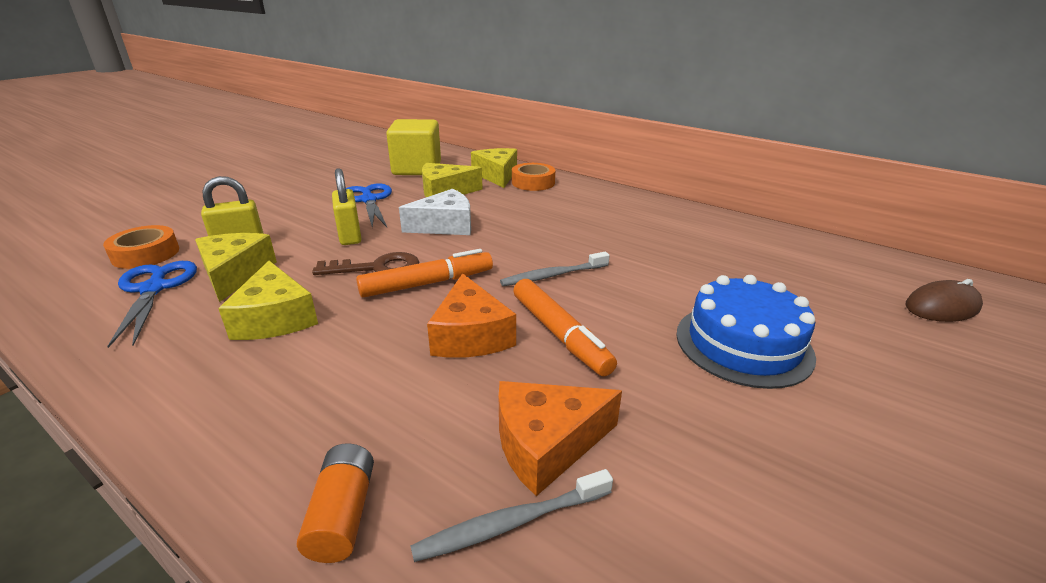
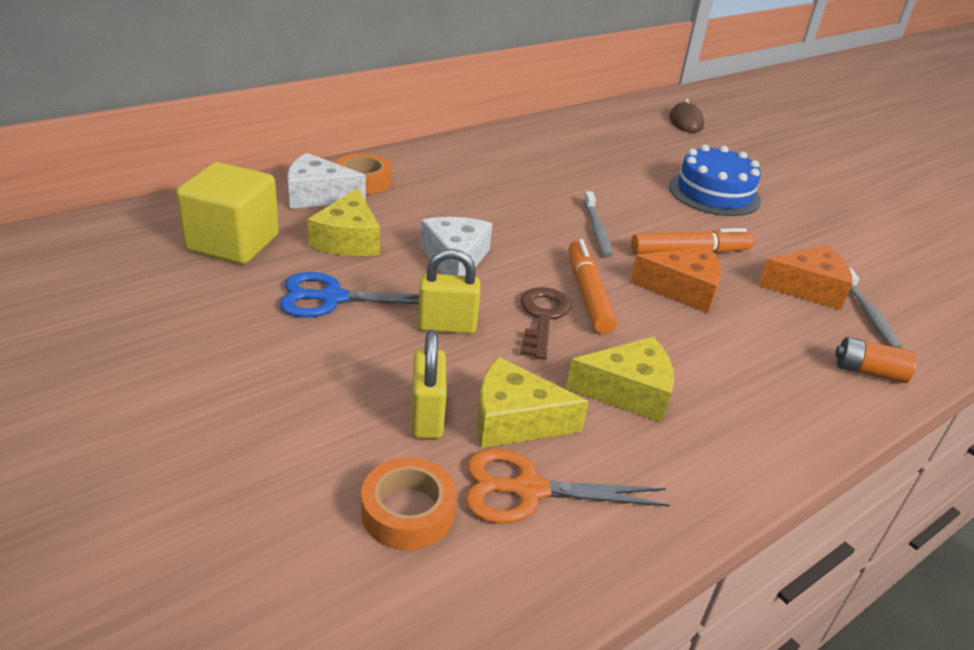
camera: 75 degrees left, 5 degrees up
blue scissors [107,261,197,348] -> orange scissors [465,449,670,524]
yellow cheese [471,148,517,188] -> white cheese [287,153,366,209]
orange cheese [499,381,622,496] -> orange cheese turned 90 degrees counterclockwise [758,245,853,310]

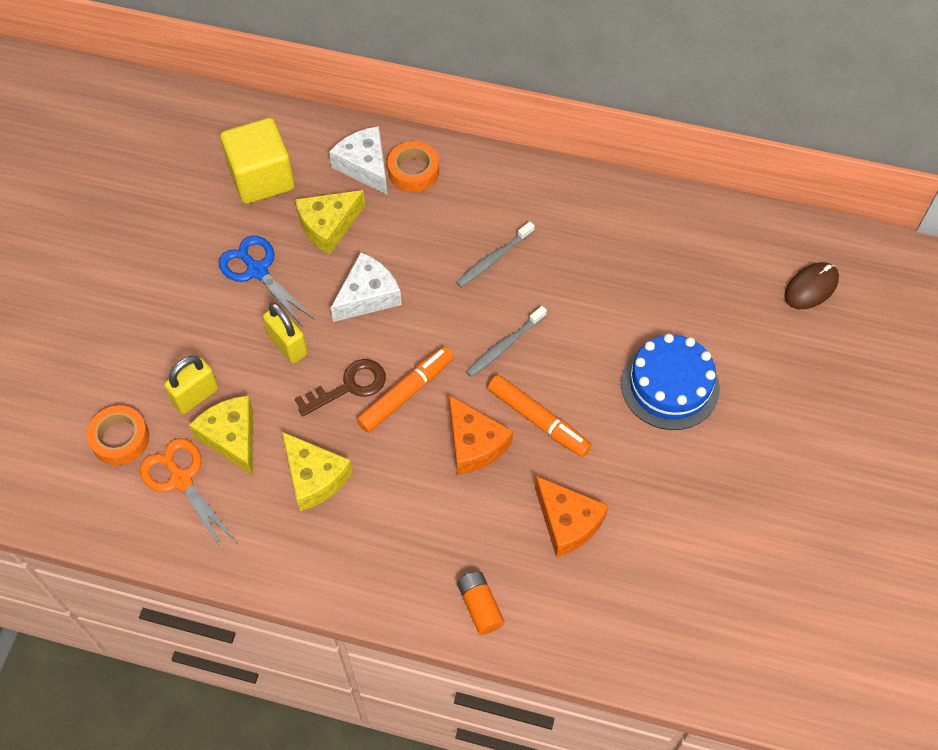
camera: 55 degrees right, 25 degrees up
grey toothbrush [849,268,902,349] -> grey toothbrush moved to [456,221,535,287]

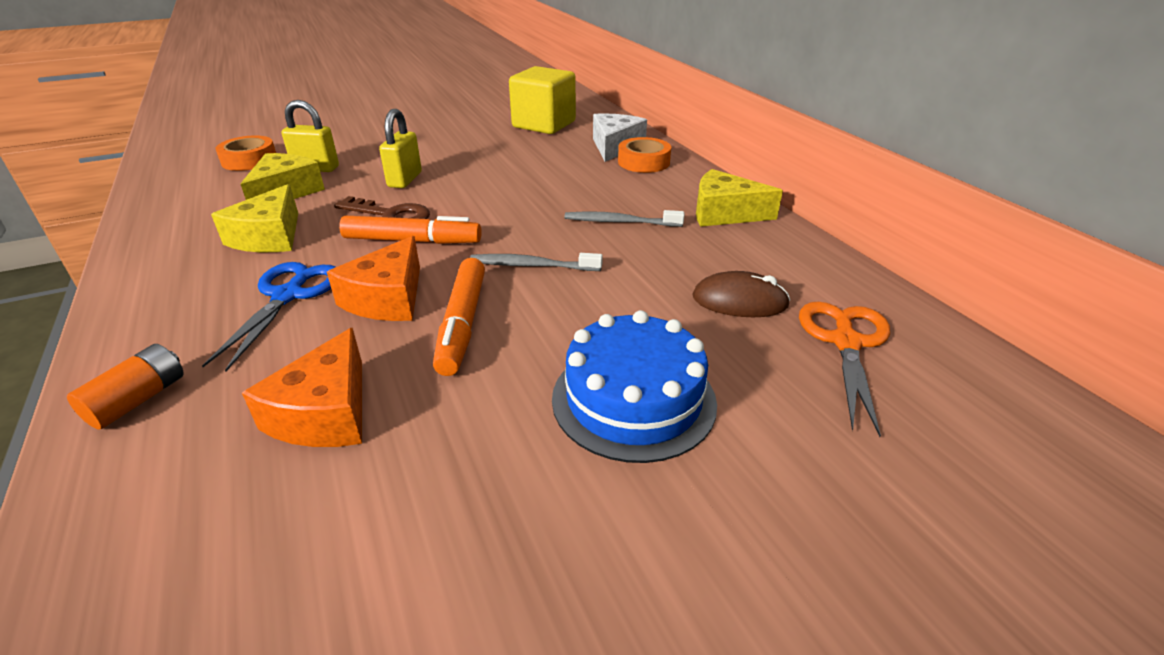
camera: 50 degrees right, 25 degrees down
orange scissors [140,438,236,551] -> orange scissors moved to [799,302,890,437]
blue scissors [218,236,315,327] -> blue scissors moved to [202,262,335,372]
yellow cheese [295,190,365,255] -> yellow cheese moved to [696,169,783,227]
white cheese [331,252,402,322] -> none
brown mouse [784,262,839,309] -> brown mouse moved to [692,271,790,317]

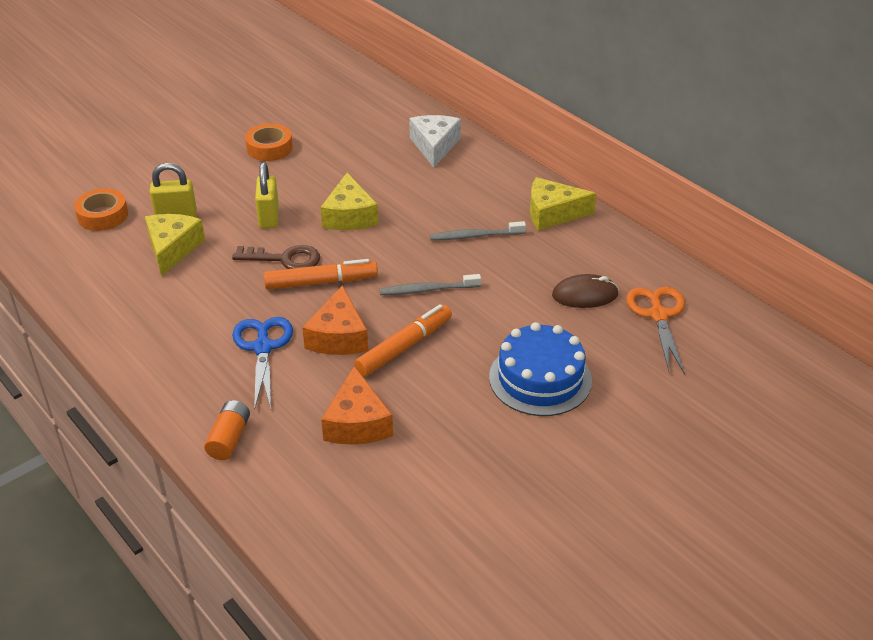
camera: 15 degrees left, 5 degrees up
yellow cheese [211,184,298,252] -> yellow cheese moved to [320,173,379,230]
orange marker [433,258,485,376] -> orange marker turned 120 degrees counterclockwise [354,304,452,376]
yellow cube [509,66,576,134] -> none
orange tape [618,137,671,173] -> orange tape moved to [245,124,293,161]

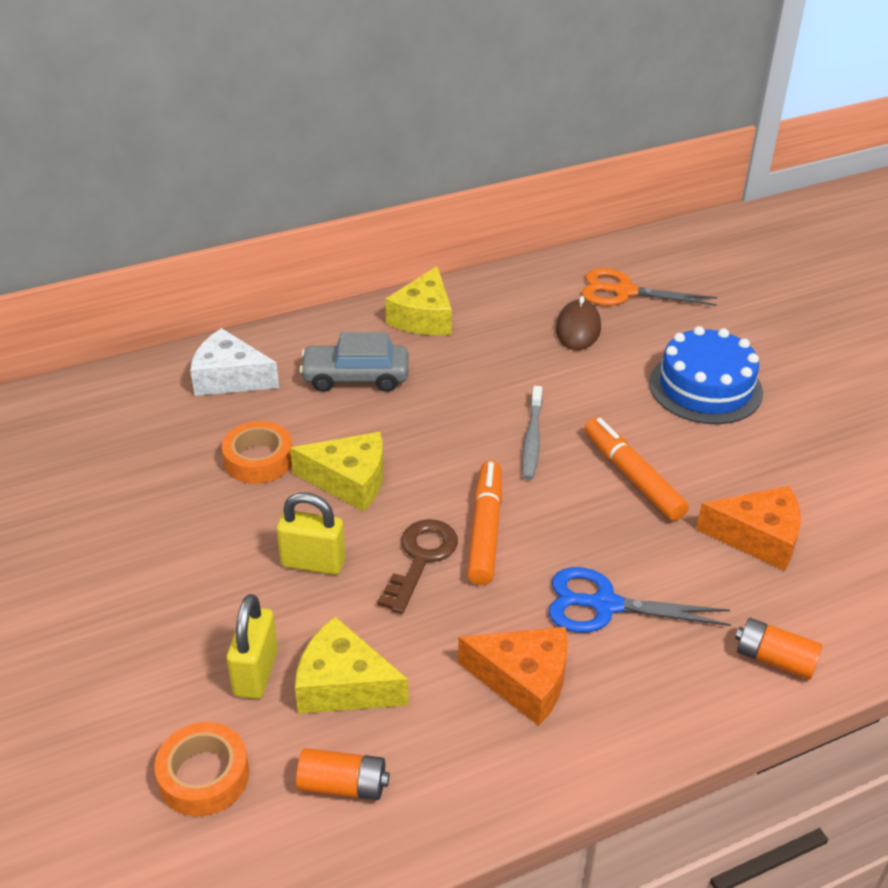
camera: 75 degrees left, 0 degrees up
orange tape [245,124,293,161] -> orange tape moved to [222,421,293,484]
orange cheese [302,285,368,355] -> orange cheese moved to [458,627,568,726]
grey toothbrush [430,221,526,240] -> none
none -> orange battery [296,748,389,800]
none -> grey car [299,332,408,392]

